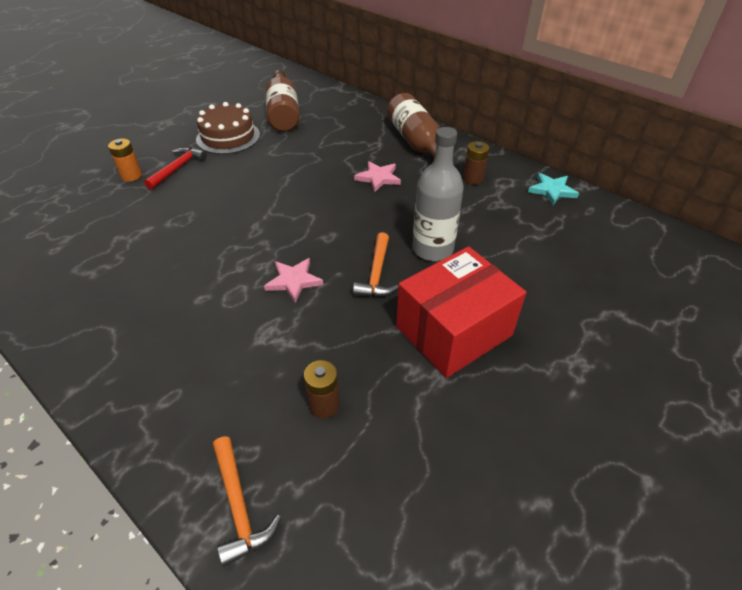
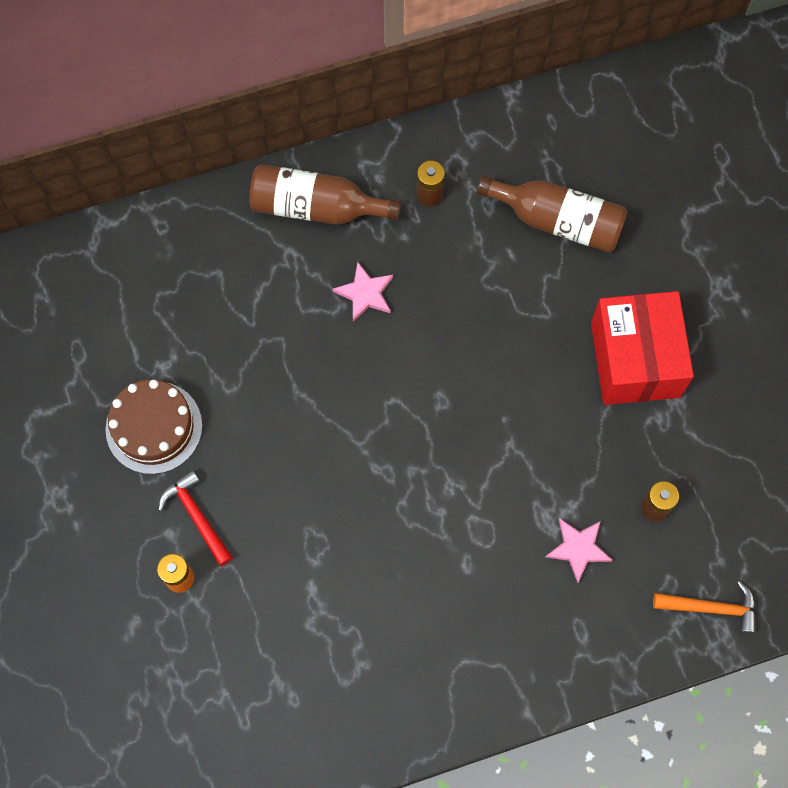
camera: 60 degrees left, 25 degrees up
pink star [264,258,323,303] -> pink star moved to [546,519,612,583]
brown bottle [266,70,300,132] -> brown bottle moved to [477,175,628,253]
orange hammer [353,232,399,297] -> none
grey bottle [412,127,464,261] -> none
turquoise star [528,173,579,205] -> none

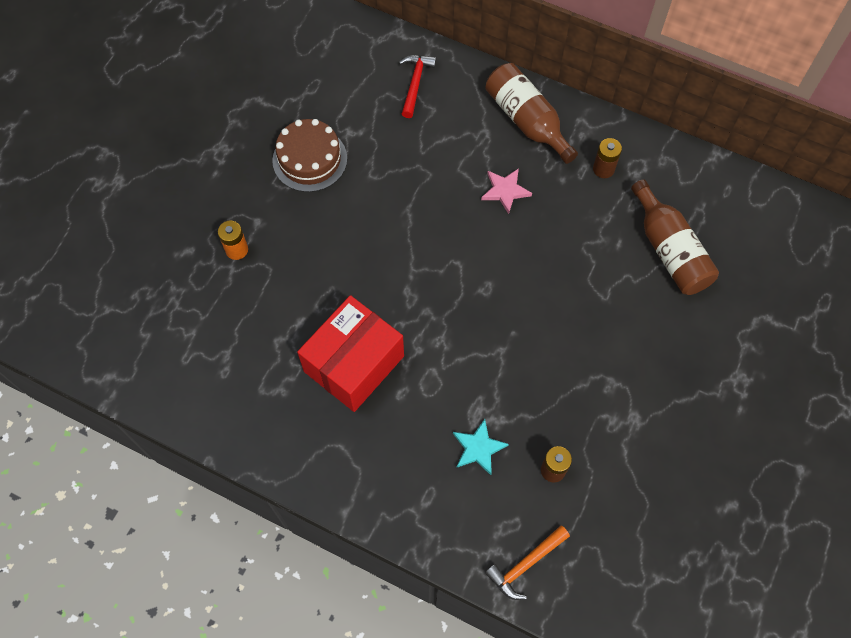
camera: 45 degrees right, 5 degrees down
red hammer [158,470,233,566] -> red hammer moved to [399,55,437,118]
pink star [546,519,612,583] -> turquoise star [453,419,509,475]
red box [591,291,694,405] -> red box moved to [297,295,404,412]
orange hammer [653,581,756,634] -> orange hammer turned 90 degrees clockwise [485,526,570,600]

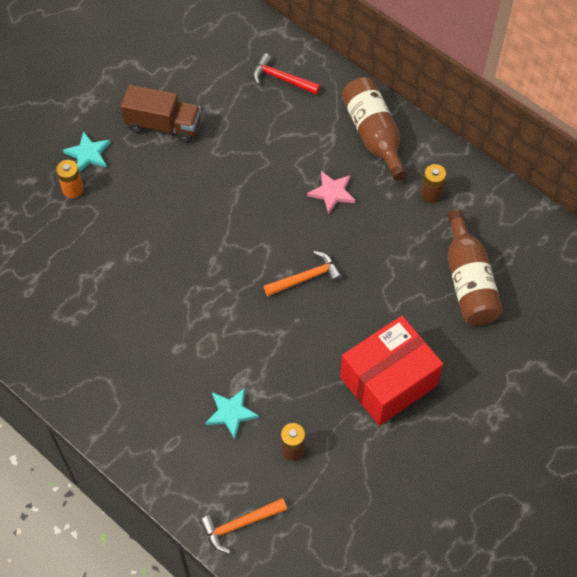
camera: 15 degrees right, 5 degrees down
brown cake [272,119,347,192] -> brown truck [120,85,201,143]
red box [297,295,404,412] -> red box moved to [340,316,443,426]
red hammer [399,55,437,118] -> red hammer turned 90 degrees counterclockwise [253,53,320,95]
none -> turquoise star [63,131,110,172]
none -> orange hammer [264,251,342,296]

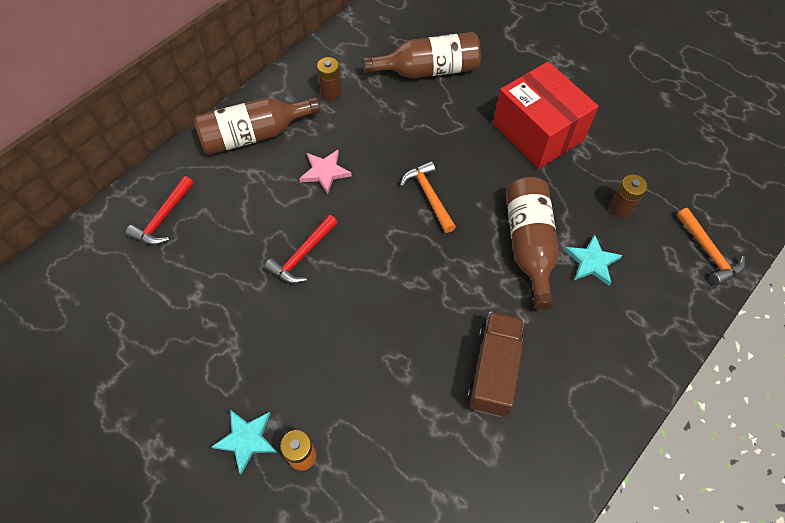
camera: 90 degrees left, 0 degrees up
brown truck [120,85,201,143] -> brown truck moved to [467,312,524,417]
none -> red hammer [265,215,338,284]
none -> brown bottle [506,177,559,310]

